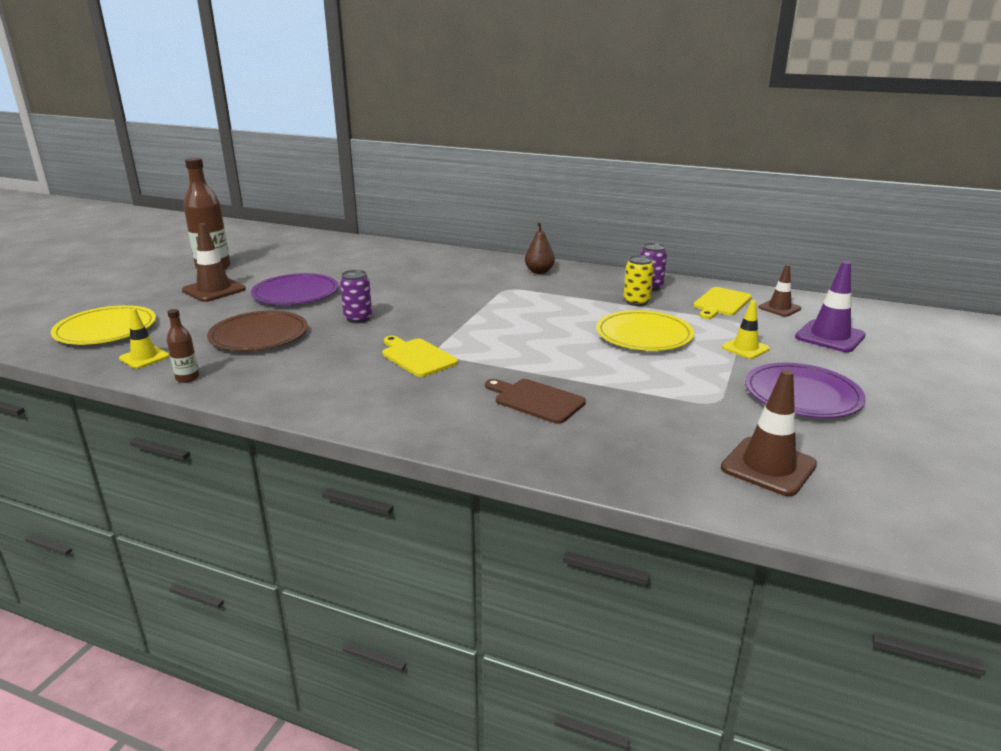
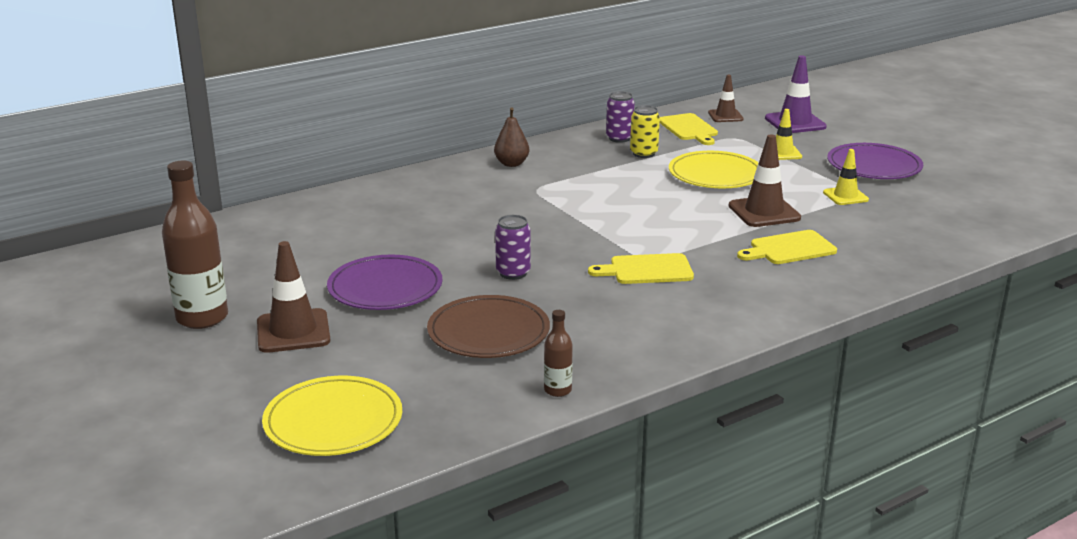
camera: 55 degrees left, 0 degrees up
yellow traffic cone [119,308,170,369] -> yellow traffic cone moved to [823,149,869,205]
brown cutting board [485,379,586,424] -> yellow cutting board [737,230,837,264]
brown traffic cone [721,370,817,496] -> brown traffic cone moved to [729,134,801,227]

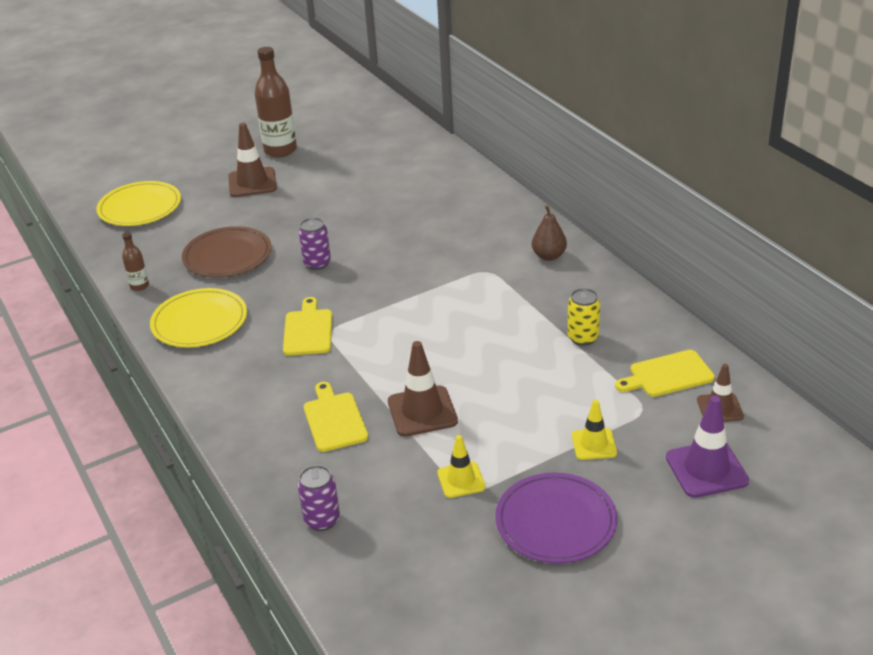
camera: 95 degrees right, 10 degrees up
purple plate [327,255,442,310] -> none
purple can [606,91,635,143] -> purple can moved to [297,465,340,531]
yellow plate [669,151,759,188] -> yellow plate moved to [150,288,247,347]

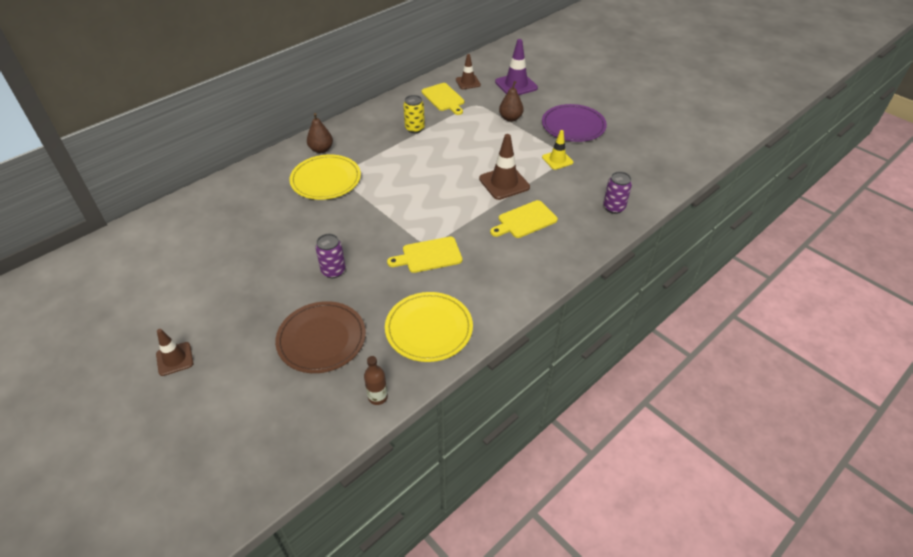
camera: 105 degrees left, 10 degrees up
yellow plate [96,181,181,226] -> yellow plate moved to [290,154,361,200]
brown traffic cone [228,123,277,197] -> brown traffic cone [156,329,193,376], size x0.63
brown bottle [254,47,297,157] -> none
yellow traffic cone [572,400,617,460] -> brown pear [499,81,524,122]

